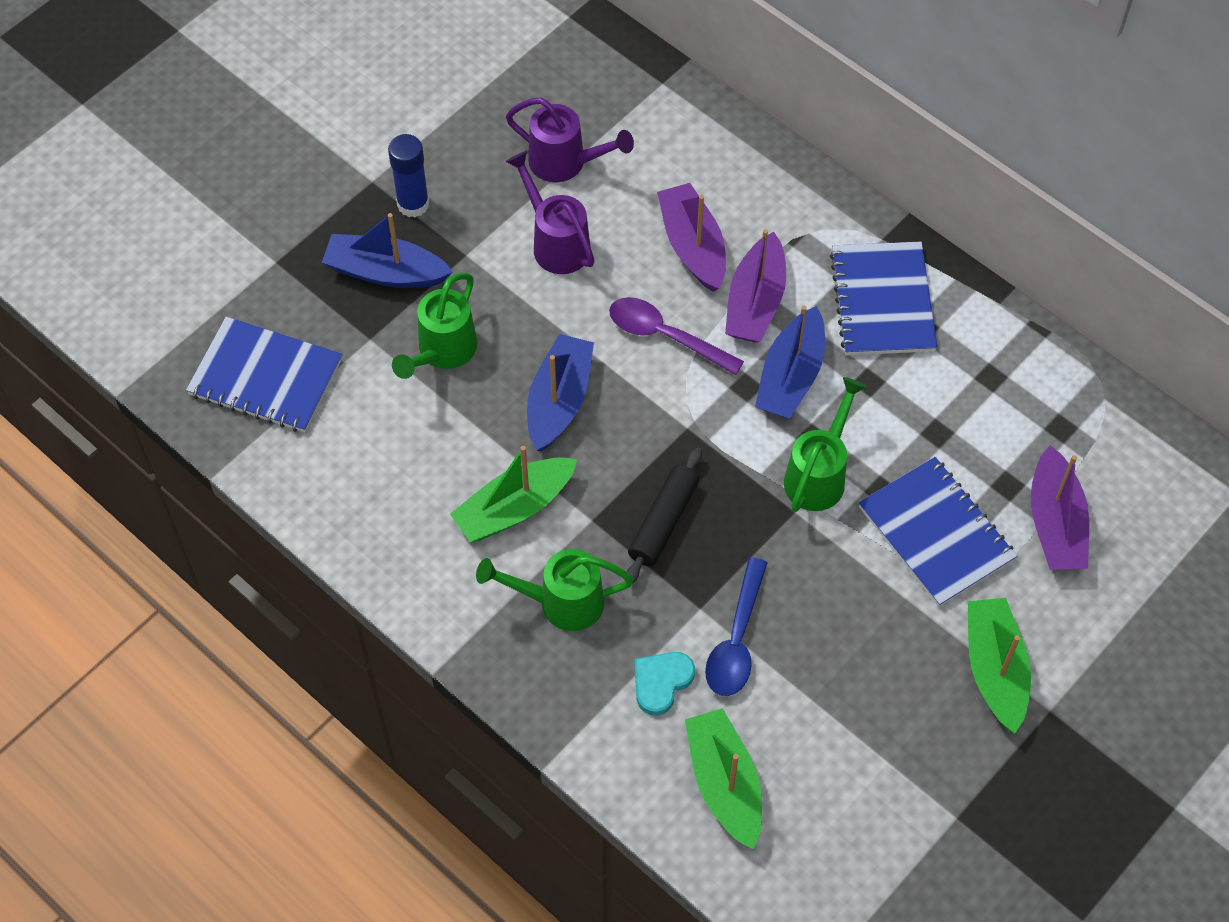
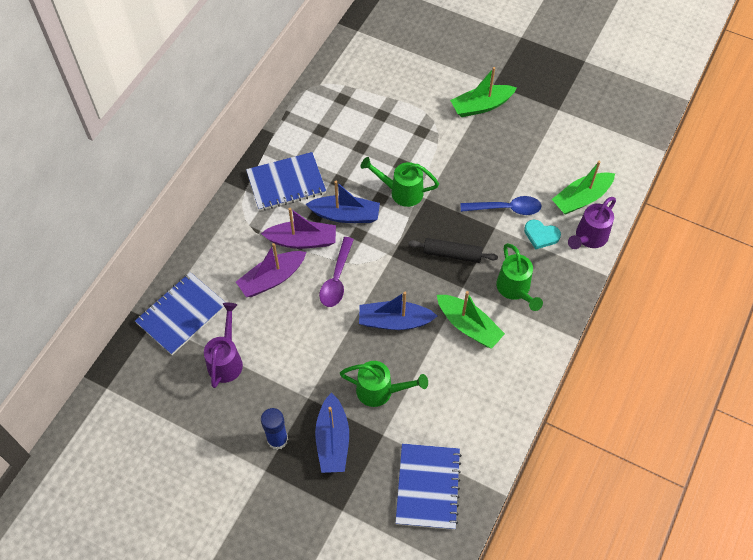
camera: 105 degrees left, 0 degrees up
purple watering can [506,151,595,274] -> purple watering can moved to [568,197,616,249]
blue notebook [859,457,1017,607] -> blue notebook moved to [135,272,226,355]
purple boat [1031,445,1089,570] -> none

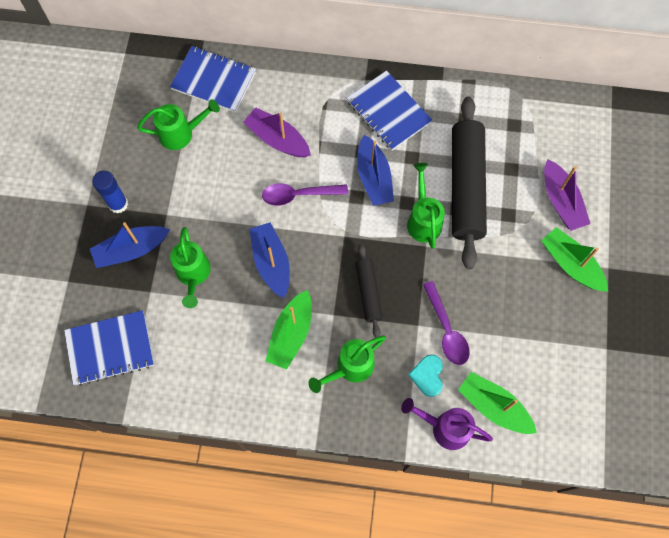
camera: 70 degrees right, 10 degrees up
purple watering can [204,303,243,388] -> green watering can [137,99,220,150]
purple boat [261,208,336,249] -> purple boat moved to [544,159,590,231]
blue spoon [460,196,542,215] -> purple spoon [423,281,470,365]
none -> black rolling pin [452,97,487,269]

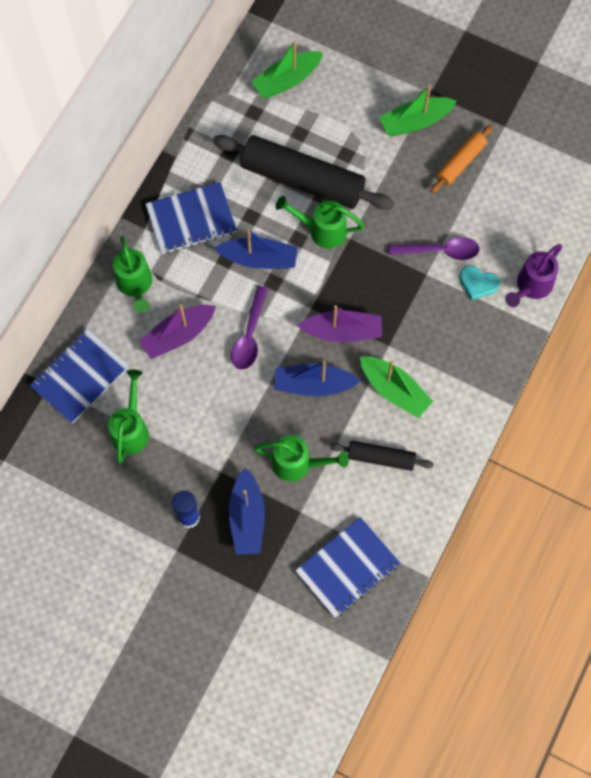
camera: 70 degrees left, 0 degrees up
blue notebook [64,310,154,386] -> blue notebook turned 45 degrees clockwise [295,517,400,618]
green watering can [308,336,386,393] -> green watering can moved to [113,236,152,313]
black rolling pin [355,244,383,337] -> black rolling pin moved to [330,441,434,471]
green boat [458,372,537,434] -> green boat moved to [251,40,323,98]
purple boat [544,159,590,231] -> purple boat moved to [298,305,382,342]
none -> orange rolling pin [431,125,493,193]

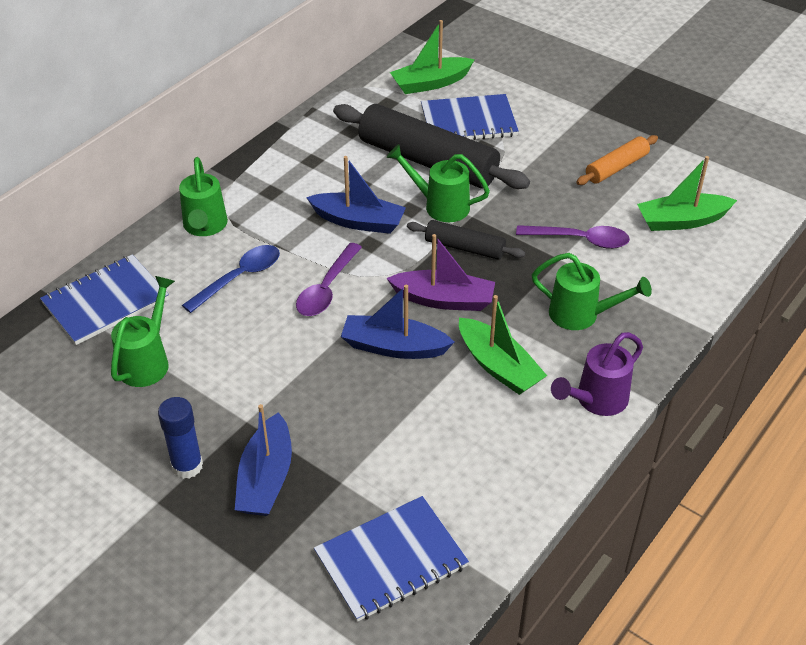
camera: 10 degrees right, 25 degrees down
purple boat [139,304,216,359] -> blue spoon [182,245,280,313]
blue notebook [145,182,237,254] -> blue notebook moved to [421,94,519,140]
green watering can [254,435,349,482] -> green watering can moved to [532,253,652,330]
black rolling pin [330,441,434,471] -> black rolling pin moved to [407,220,525,260]
green boat [379,85,457,136] -> green boat moved to [637,156,737,231]
turquoise heart [459,265,500,300] -> none
purple watering can [505,244,562,307] -> purple watering can moved to [551,332,643,416]

